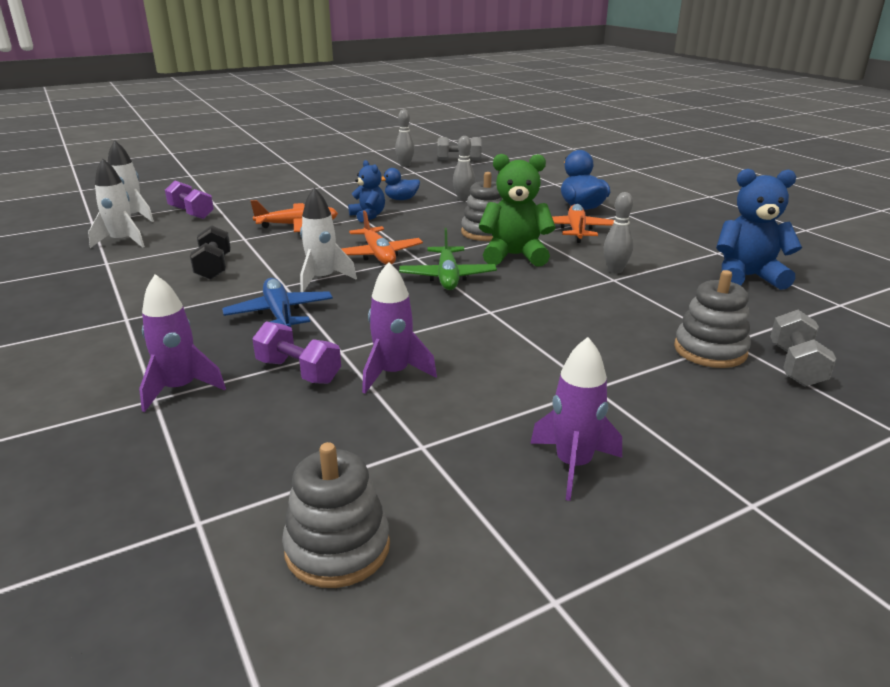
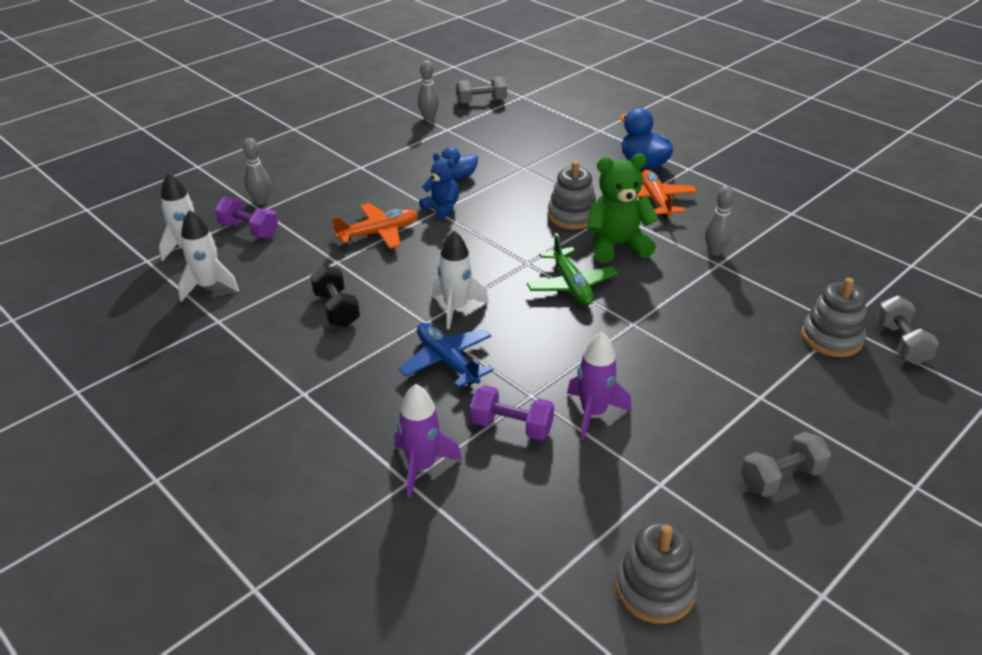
camera: 15 degrees left, 10 degrees up
orange plane [342,211,423,265] -> none
grey bowling pin [453,136,475,201] -> grey bowling pin moved to [243,138,270,205]
purple rocket [530,337,622,501] -> grey dumbbell [741,432,831,497]
blue teddy bear [716,169,802,290] -> none

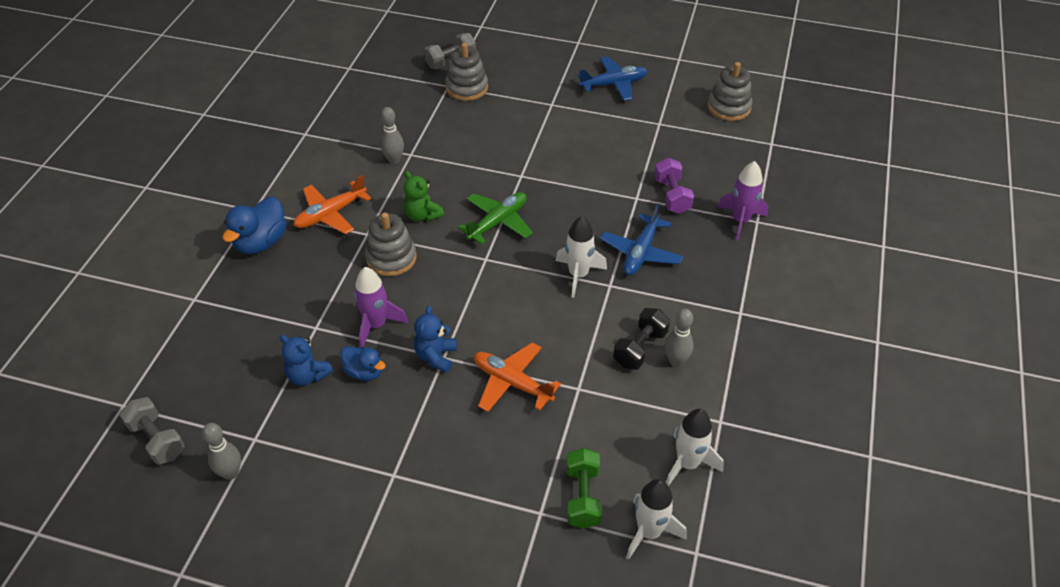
camera: 120 degrees left, 10 degrees up
purple dumbbell [215,197,278,238] -> green dumbbell [566,448,602,529]
grey bowling pin [243,138,270,205] -> grey bowling pin moved to [665,309,694,367]
purple rocket [567,332,631,440] -> purple rocket moved to [354,267,408,348]
green teddy bear [587,154,659,263] -> green teddy bear [403,171,444,221], size x0.62
grey dumbbell [741,432,831,497] -> blue plane [577,56,648,101]
none -> blue teddy bear [280,335,333,386]

